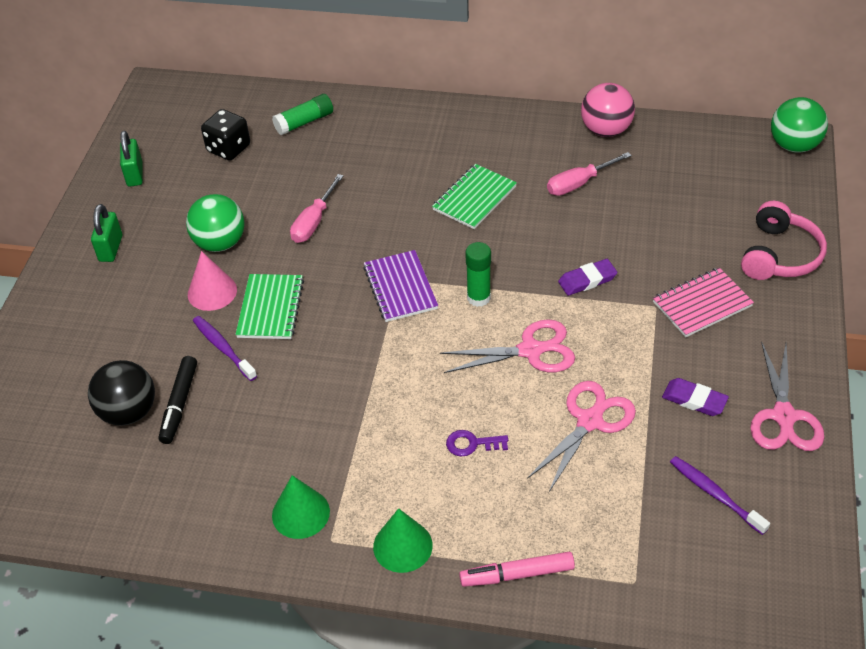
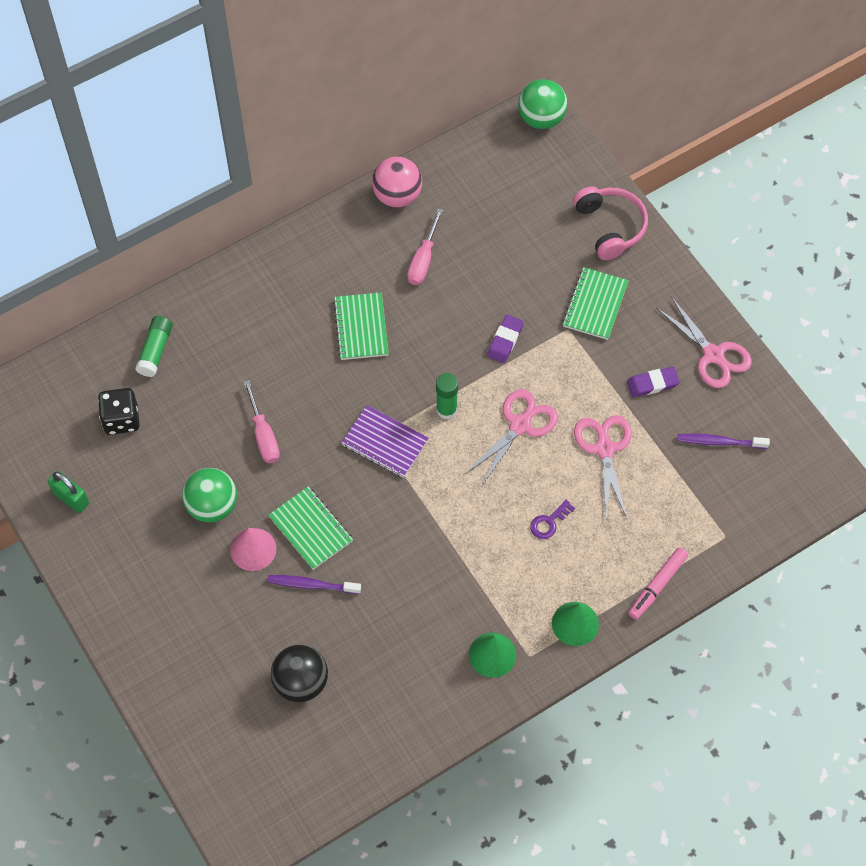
camera: 45 degrees left, 15 degrees up
green padlock [91,204,122,262] -> none
black marker [159,356,197,444] -> none
pink notebook [653,267,754,337] -> green notebook [562,267,629,340]

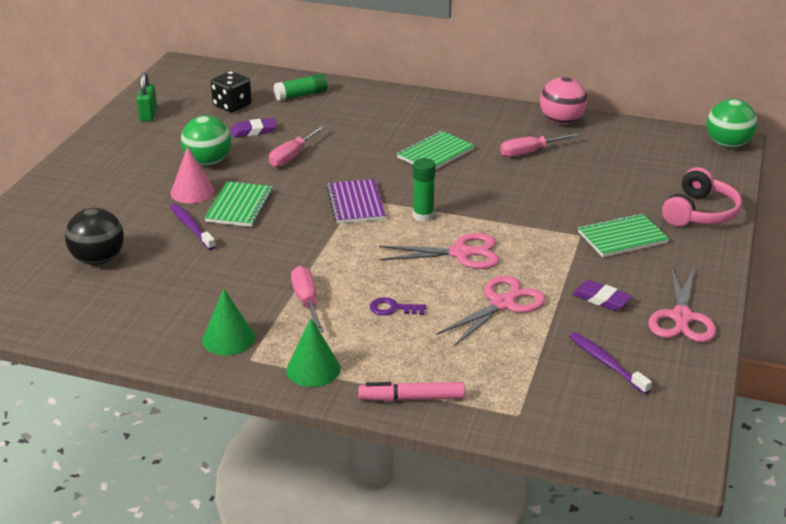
camera: 50 degrees right, 30 degrees down
purple eraser [487,314,524,363] -> purple eraser moved to [231,118,277,138]
none -> pink screwdriver [291,266,324,332]

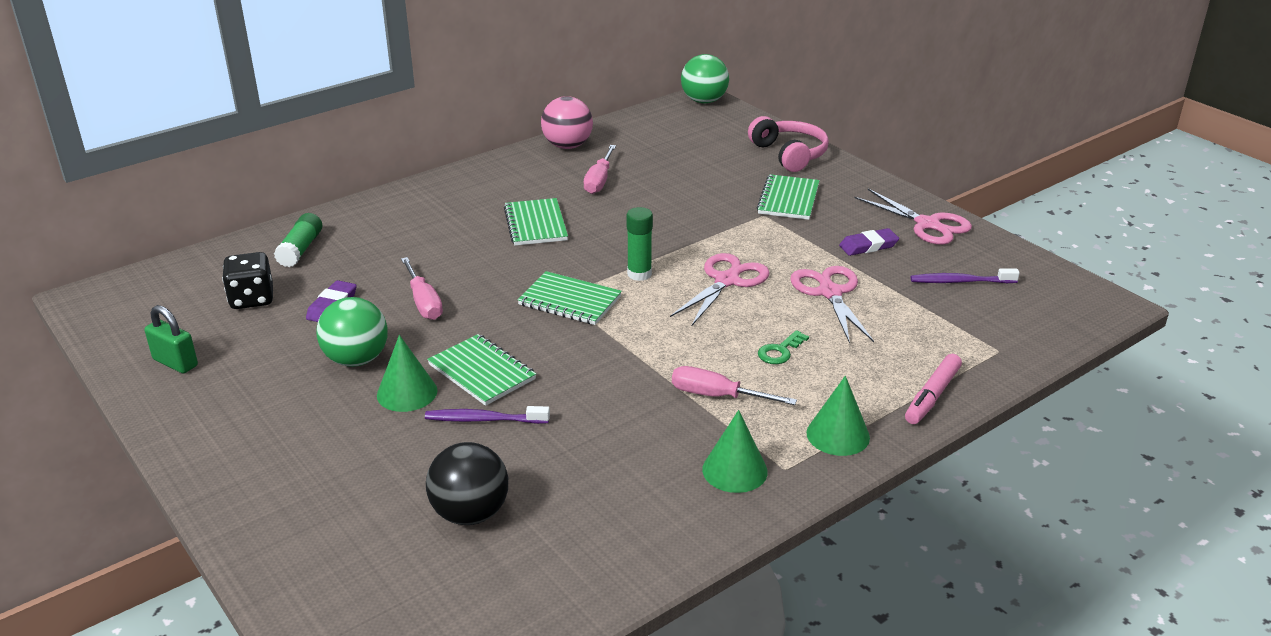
camera: 55 degrees left, 0 degrees up
pink cone [171,146,214,203] -> green cone [377,335,438,412]
purple notebook [327,179,386,224] -> green notebook [517,271,622,325]
purple key [370,297,426,316] -> green key [758,330,809,364]

